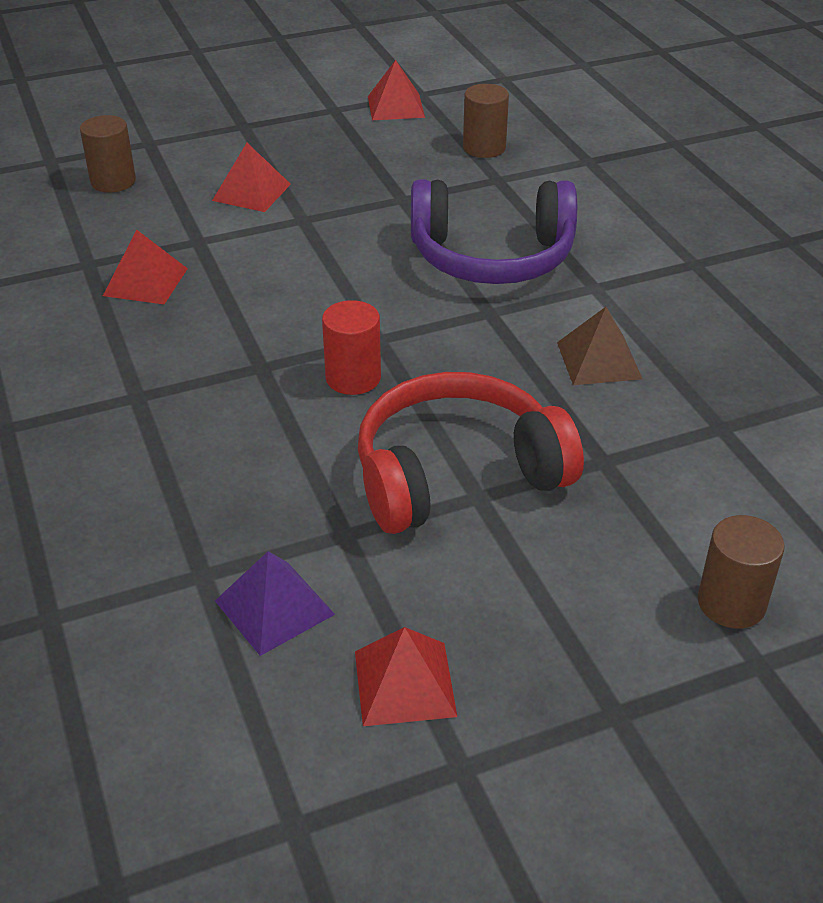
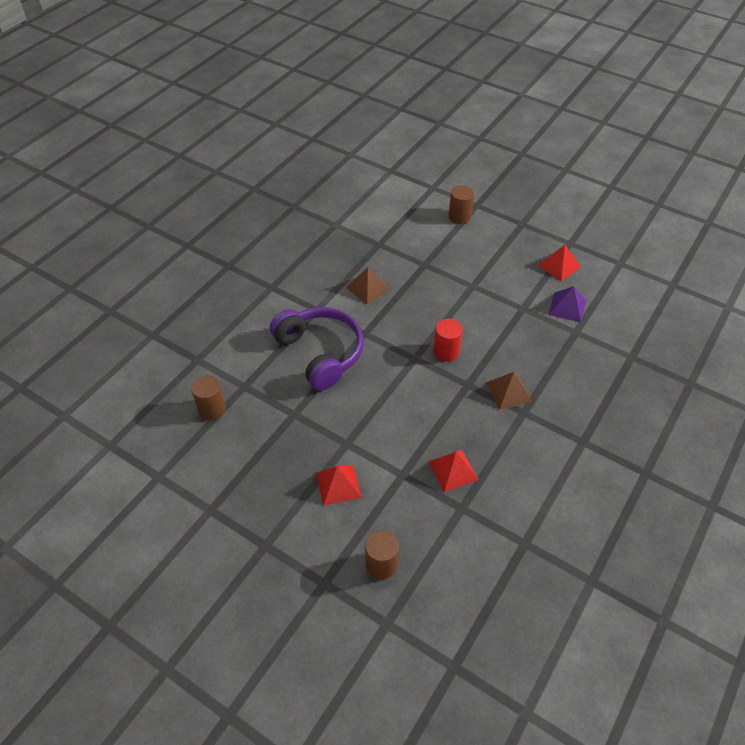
camera: 125 degrees left, 10 degrees up
red headphones [358,372,584,534] -> none
red pyramid [368,60,425,120] -> none
none -> brown pyramid [486,372,532,410]

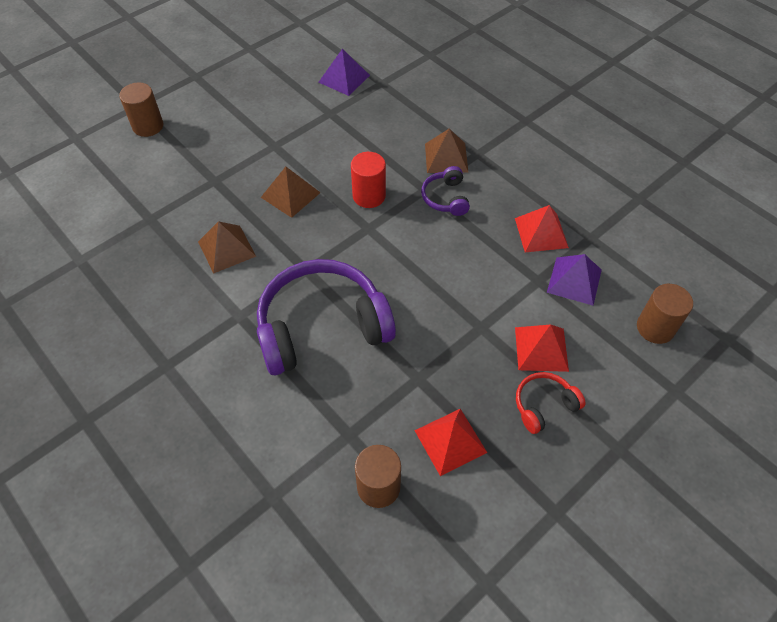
camera: 75 degrees left, 5 degrees up
red pyramid [538,245,581,281] -> red pyramid moved to [414,409,487,476]
none -> brown pyramid [261,167,321,218]
none -> purple headphones [421,166,470,216]
none -> red headphones [516,372,586,434]
none -> purple pyramid [547,254,602,305]

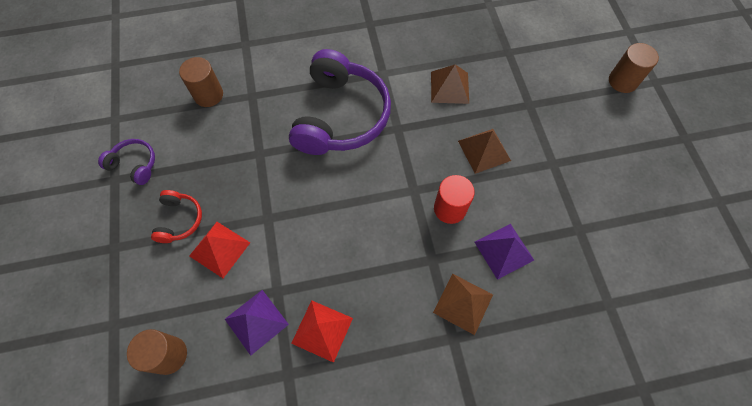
camera: 120 degrees right, 10 degrees up
purple pyramid [319,49,370,96] -> purple pyramid moved to [474,224,534,280]
red pyramid [414,409,487,476] -> none
purple headphones [421,166,470,216] -> purple headphones moved to [98,139,155,185]

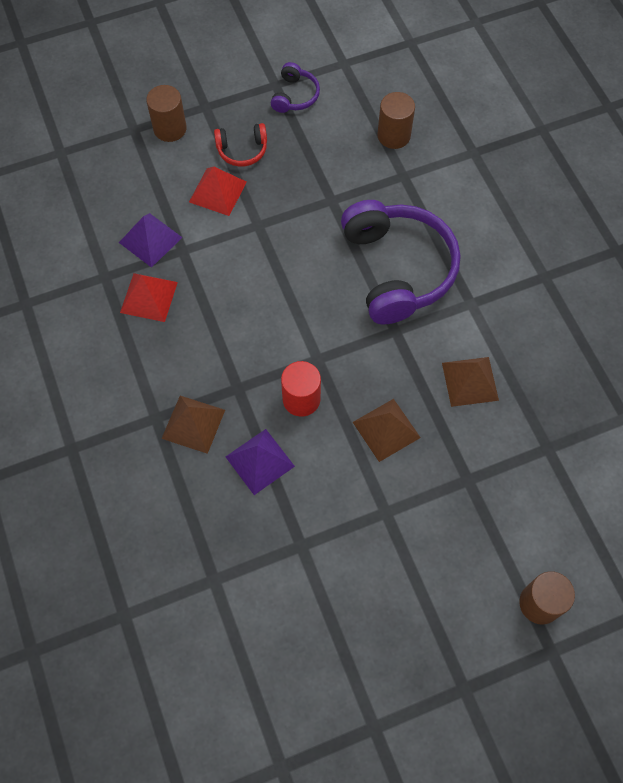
camera: 80 degrees right, 0 degrees up
brown cylinder [127,329,187,375] -> brown cylinder moved to [146,85,187,142]
purple headphones [289,49,391,155] -> purple headphones turned 105 degrees counterclockwise [341,200,460,324]

